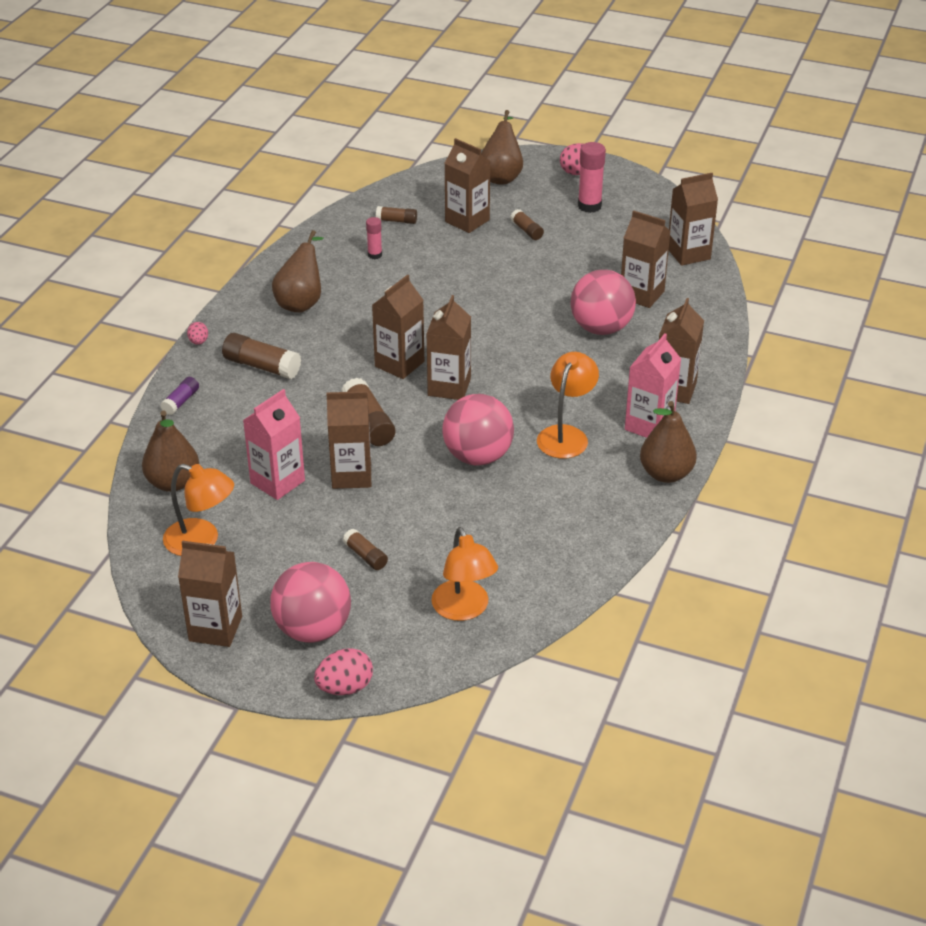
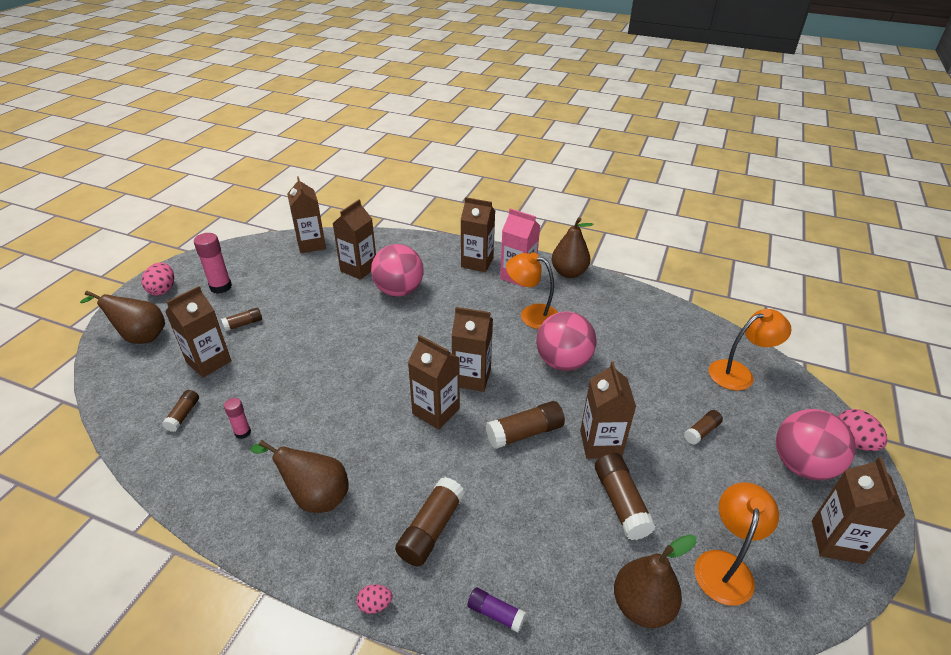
camera: 90 degrees left, 0 degrees up
pink carton [243,389,305,500] -> brown glue stick [595,453,656,540]

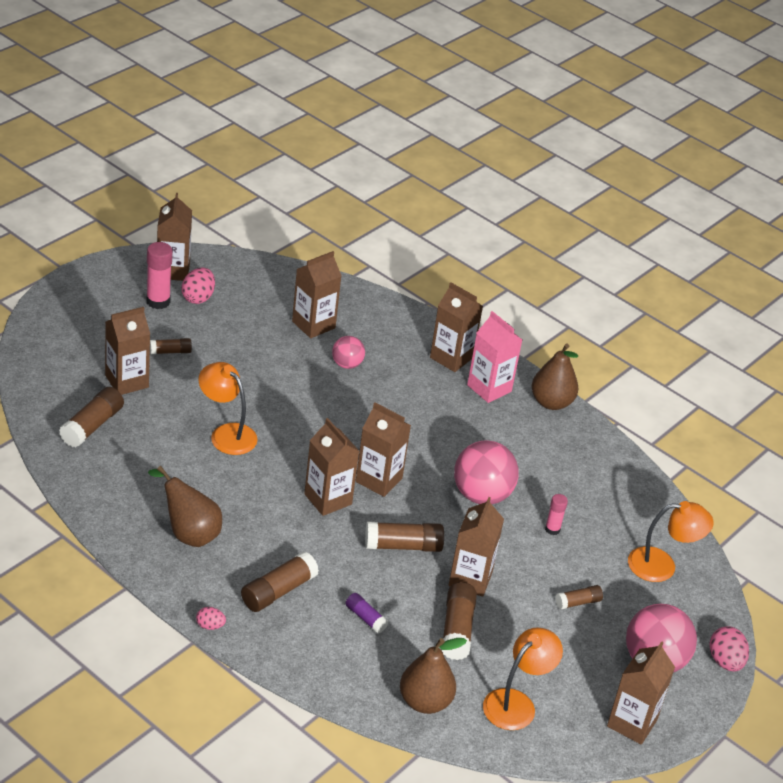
camera: 15 degrees right, 0 degrees up
brown pear [80,291,165,344] -> none
pink egg [141,263,174,296] -> pink egg moved to [181,268,215,304]
brown glue stick [162,390,199,432] -> brown glue stick [59,387,124,447], size x1.71
pink glue stick [224,398,251,439] -> pink glue stick moved to [545,494,568,535]
brown carton [287,176,326,253] -> brown carton moved to [157,193,192,281]
pink ball [371,244,424,296] -> pink ball [332,336,365,369], size x0.55
purple glue stick [467,587,526,633] -> purple glue stick moved to [345,593,388,633]
orange lamp [506,252,558,329] -> orange lamp moved to [198,362,258,455]

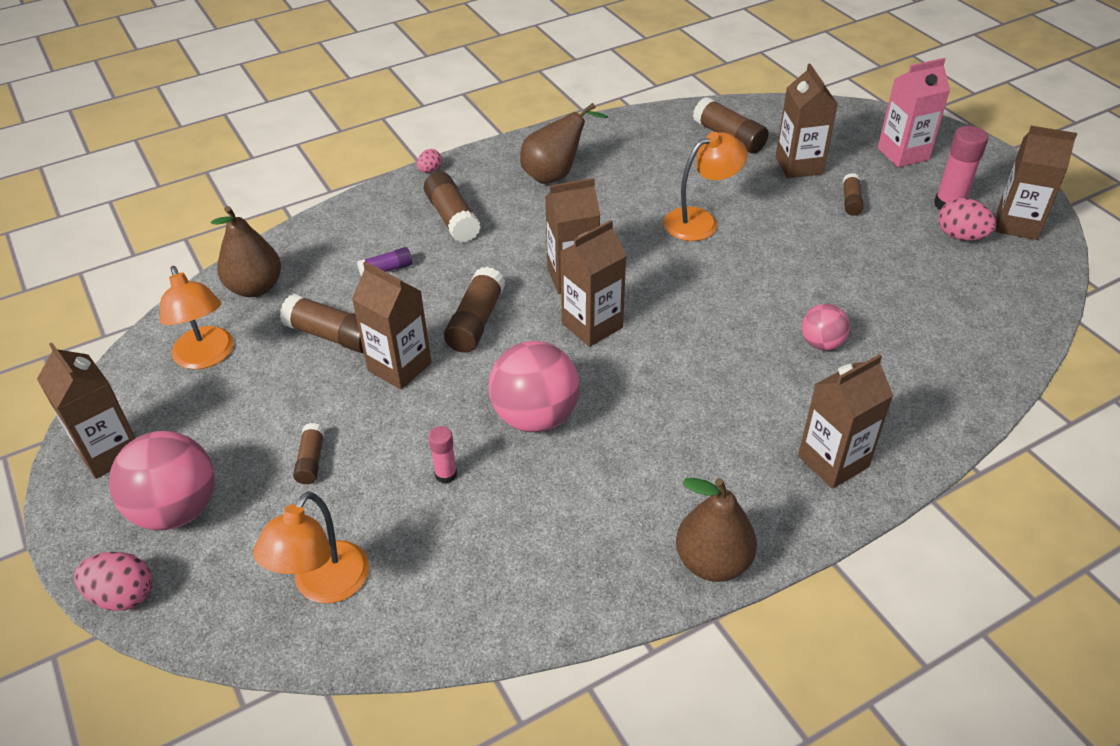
camera: 115 degrees right, 5 degrees up
brown carton [292,251,341,338] -> none
pink carton [467,311,522,403] -> pink carton moved to [878,58,950,167]

